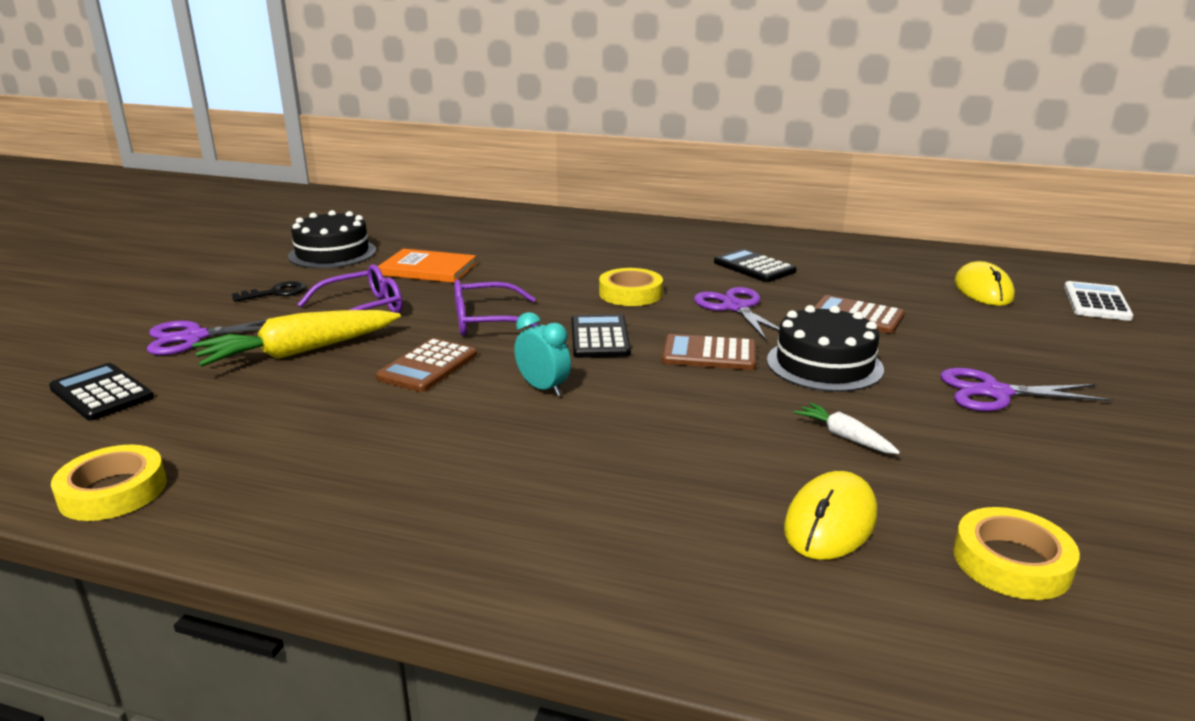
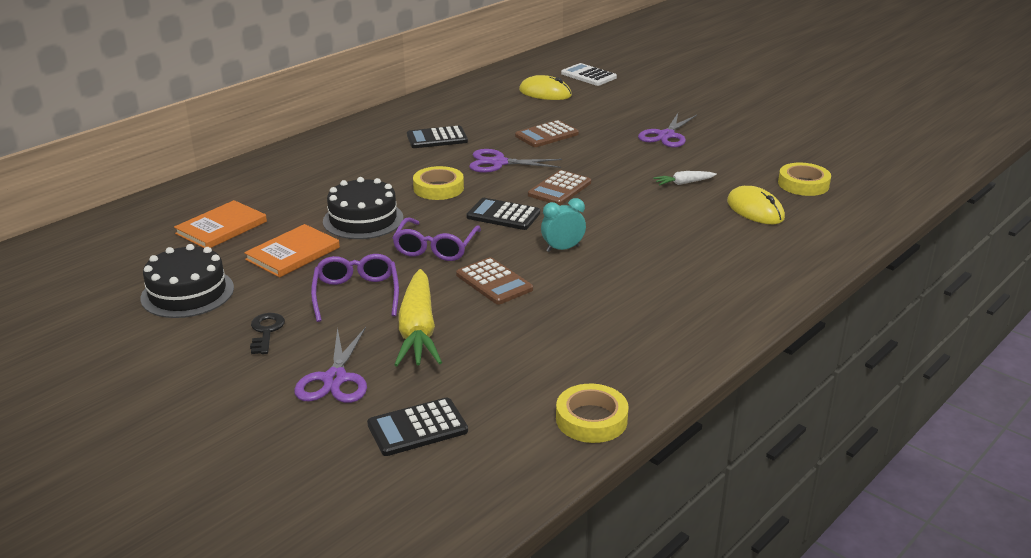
camera: 65 degrees left, 5 degrees up
black cake [767,305,884,392] -> black cake moved to [323,177,403,239]
none -> orange book [174,200,267,248]

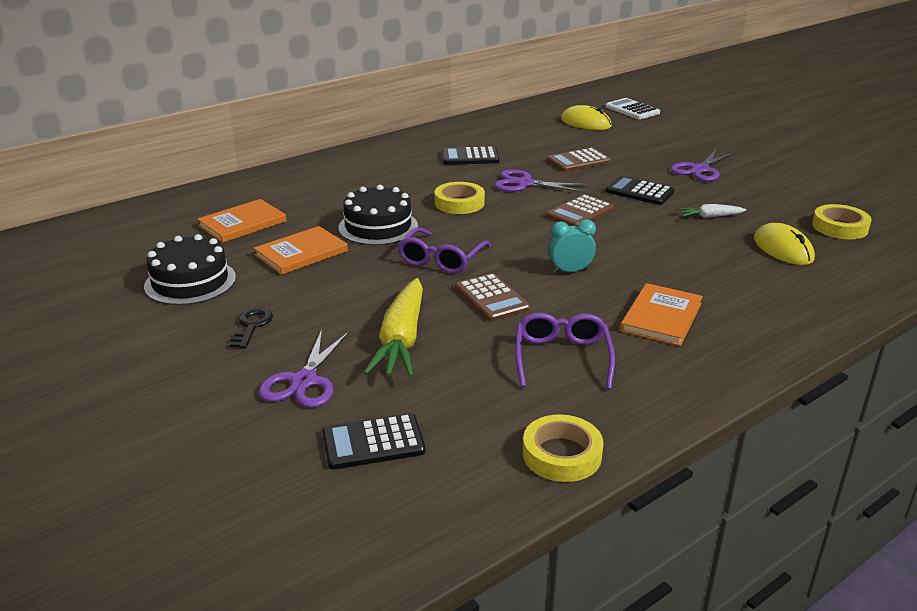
camera: 10 degrees right, 0 degrees up
purple glasses [311,254,399,322] -> purple glasses moved to [515,313,615,390]
black calculator [467,198,540,230] -> black calculator moved to [605,176,675,205]
none -> orange book [620,283,703,346]

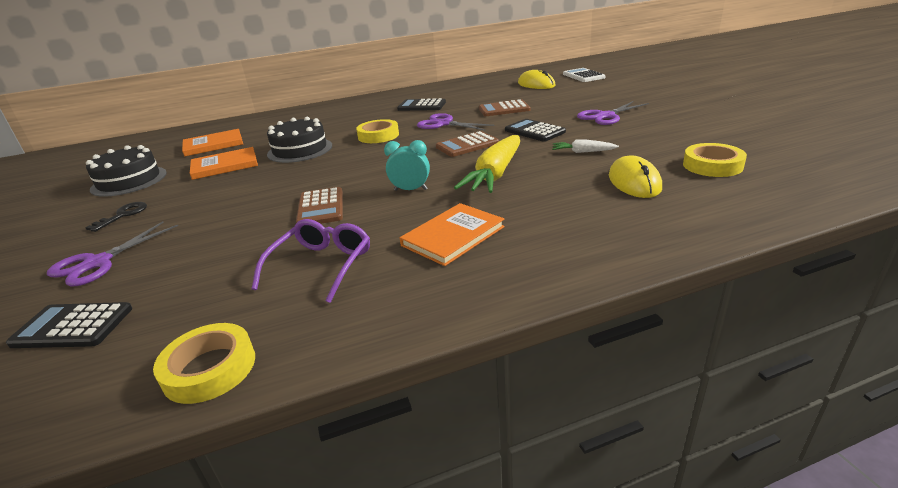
camera: 20 degrees right, 0 degrees up
yellow carrot [364,278,423,377] -> yellow carrot moved to [454,135,520,193]
purple glasses [398,227,491,274] -> none

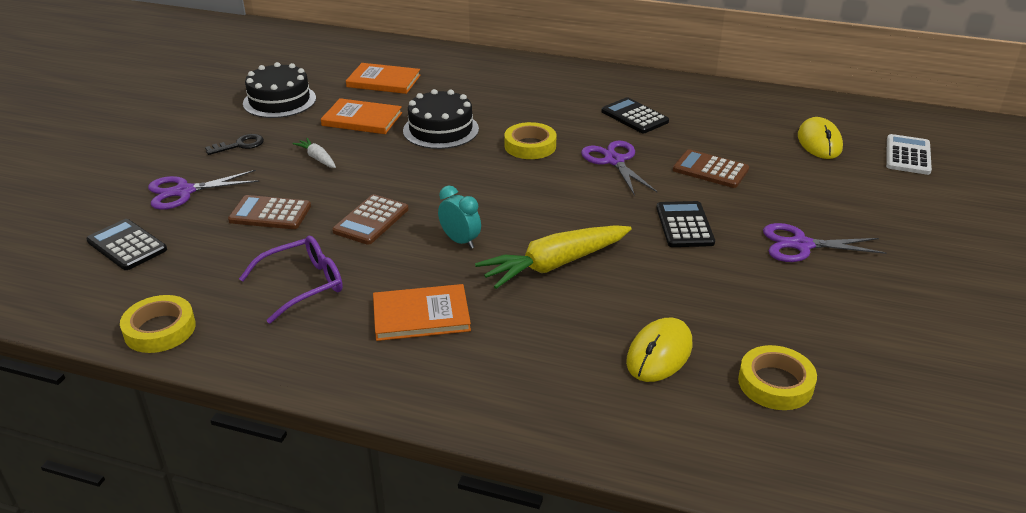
camera: 35 degrees right, 5 degrees up
brown calculator [436,131,499,157] -> brown calculator moved to [228,195,311,229]
white carrot [552,140,619,153] -> white carrot moved to [292,138,336,168]

